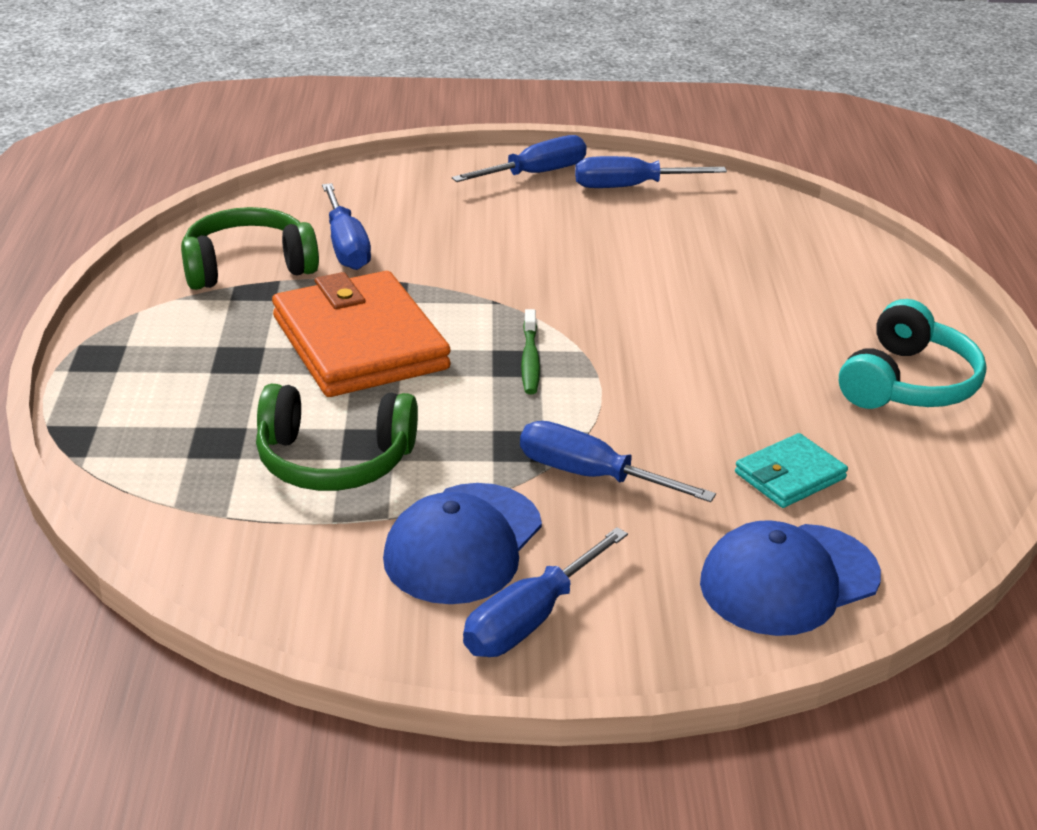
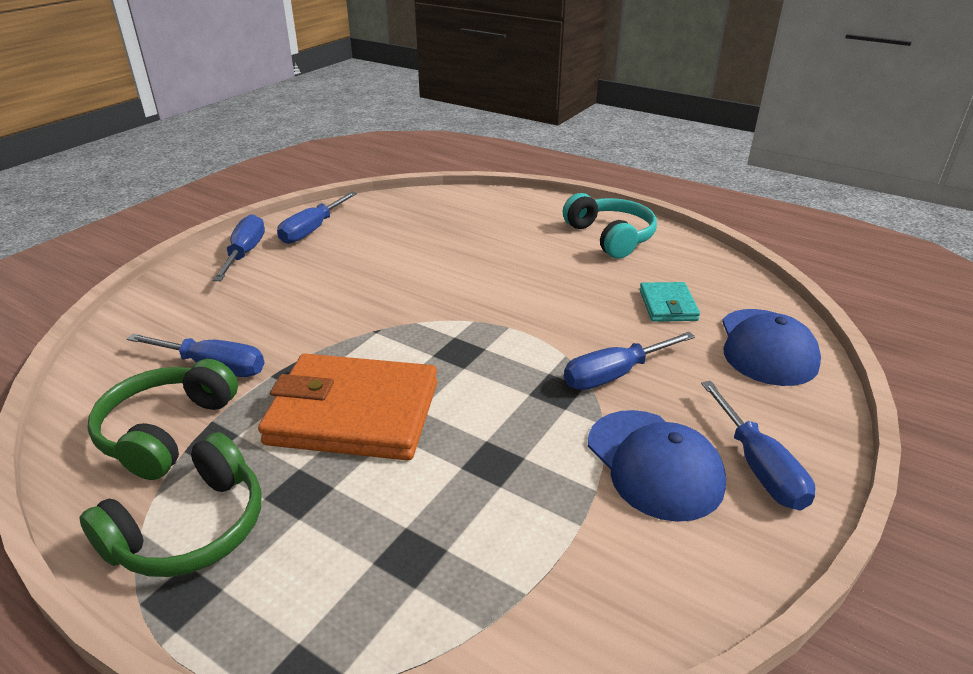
camera: 55 degrees left, 0 degrees up
green headphones [256,384,418,491] -> green headphones moved to [79,432,262,577]
green toothbrush [521,309,540,394] -> none

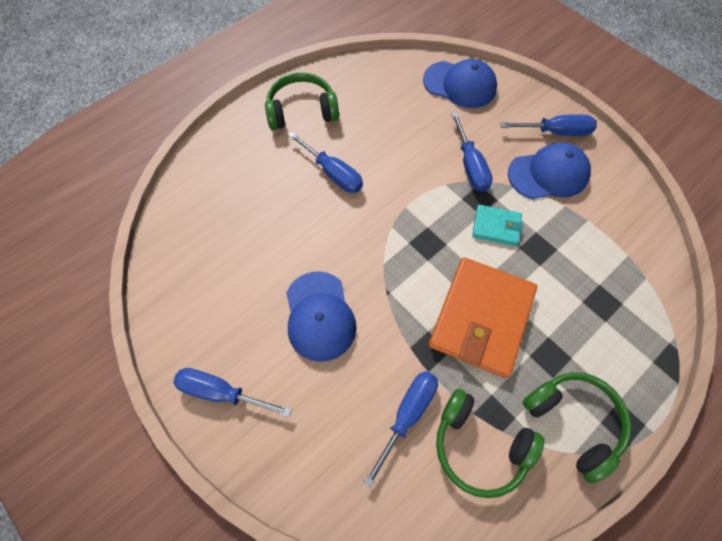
camera: 75 degrees left, 30 degrees up
blue screwdriver [277,192,357,244] -> blue screwdriver moved to [288,132,363,193]
turquoise headphones [563,193,657,259] -> green headphones [265,72,339,130]
turquoise wallet [640,282,700,322] -> turquoise wallet moved to [472,205,523,246]
none -> blue cap [286,271,357,362]

